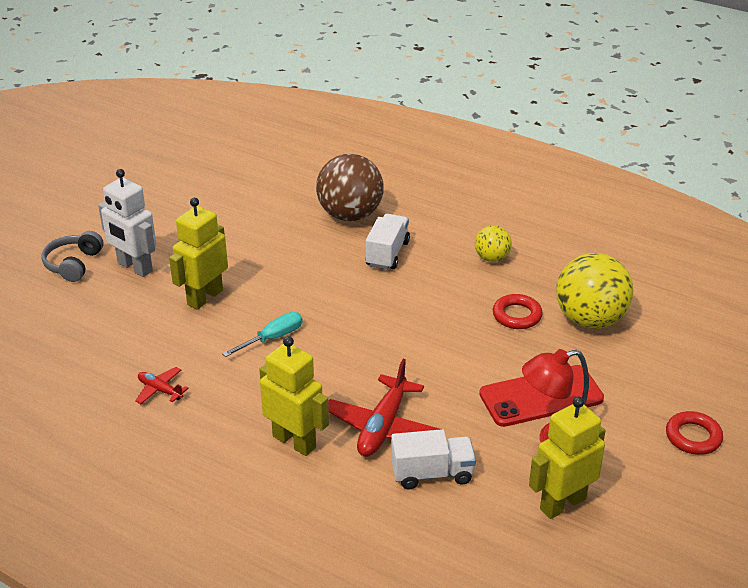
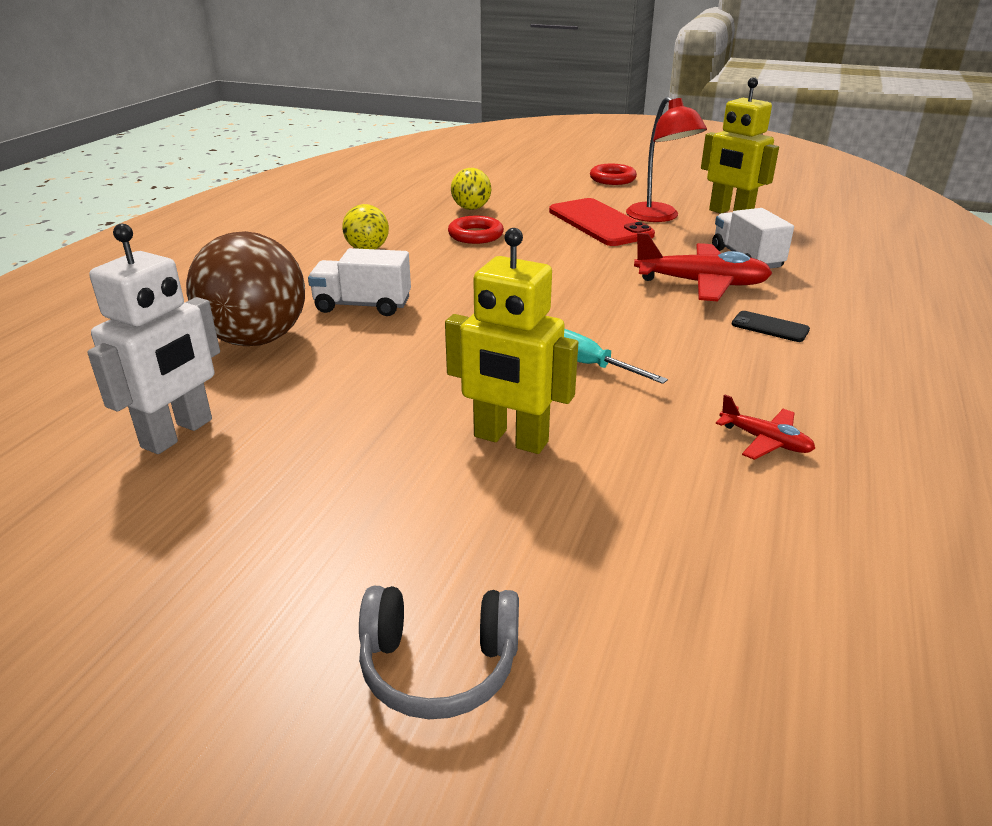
camera: 100 degrees left, 5 degrees down
white robot [98,169,156,277] -> white robot moved to [87,224,220,454]
red plane [135,367,189,404] -> red plane turned 75 degrees counterclockwise [716,394,815,460]
yellow robot [259,336,329,456] -> black phone [732,311,810,342]
yellow ball [556,253,633,329] -> yellow ball [451,168,491,210], size x0.52

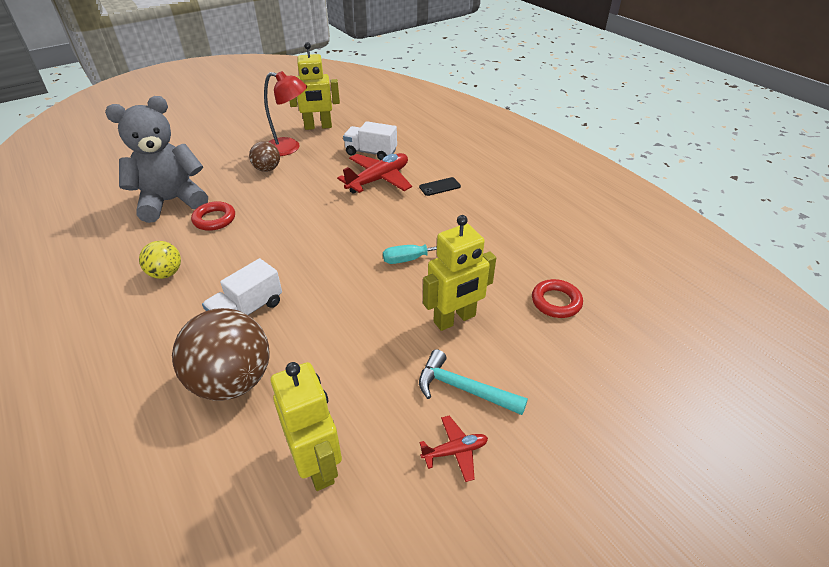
camera: 55 degrees left, 10 degrees up
white robot [87,224,220,454] -> yellow robot [271,362,342,491]
grey headphones [359,586,519,719] -> none
yellow ball [451,168,491,210] -> grey teddy bear [105,96,208,223]
red phone [549,198,655,246] -> brown ball [249,141,280,172]
red ring [590,164,637,185] -> red ring moved to [532,279,583,318]
red plane [716,394,815,460] -> red plane moved to [419,416,488,482]
none -> turquoise hammer [419,349,528,415]

